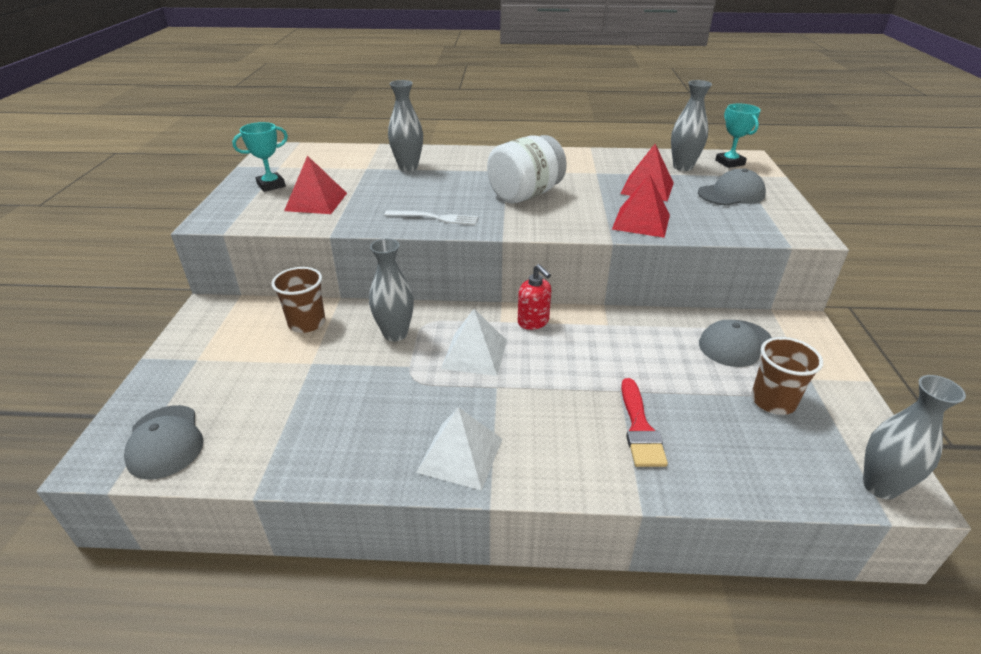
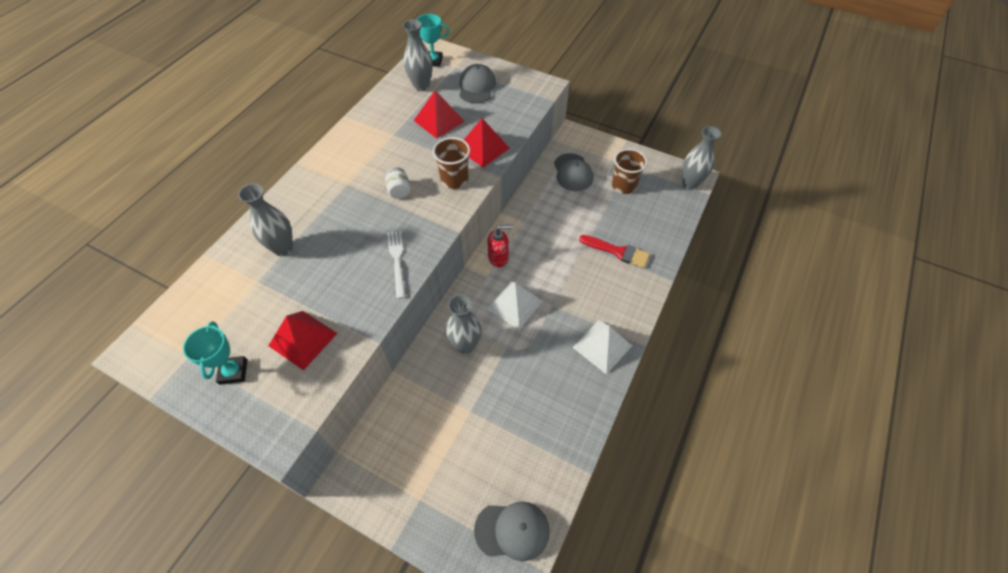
camera: 65 degrees left, 20 degrees up
brown cup [271,267,325,333] -> brown cup moved to [433,137,470,189]
white fork [384,210,478,225] -> white fork turned 45 degrees counterclockwise [387,231,405,299]
white jar [487,135,567,203] -> white jar [385,167,410,199], size x0.46

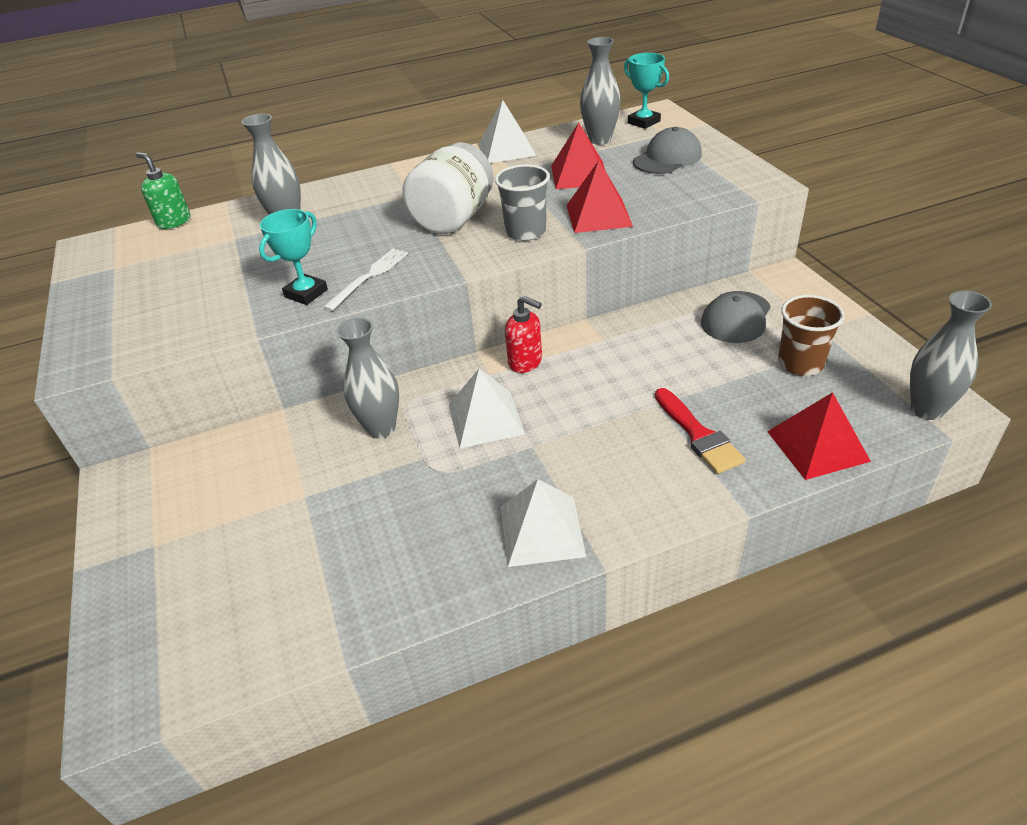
camera: 45 degrees right, 15 degrees down
turquoise trophy [183,321,247,385] -> turquoise trophy moved to [259,209,328,305]
red pyramid [268,311,337,370] -> red pyramid moved to [767,392,871,480]
white jar [385,167,410,199] -> white jar [402,142,493,234], size x2.16
brown cup [433,137,470,189] -> grey cup [495,164,550,241]
grey cap [474,501,550,561] -> none
none -> green soap dispenser [136,152,190,229]
none -> white pyramid [479,100,536,163]

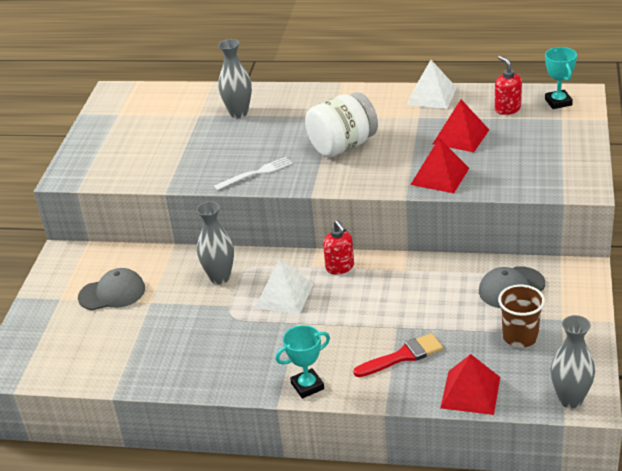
camera: 30 degrees right, 5 degrees down
green soap dispenser [136,152,190,229] -> none
turquoise trophy [259,209,328,305] -> turquoise trophy moved to [276,325,330,399]
grey cup [495,164,550,241] -> none
white pyramid [501,479,586,567] -> none
grey vase [580,37,621,145] -> red soap dispenser [495,56,522,115]
grey cap [633,127,702,174] -> grey cap moved to [78,268,145,310]
red brush [655,388,745,474] -> red brush turned 120 degrees counterclockwise [353,333,443,377]

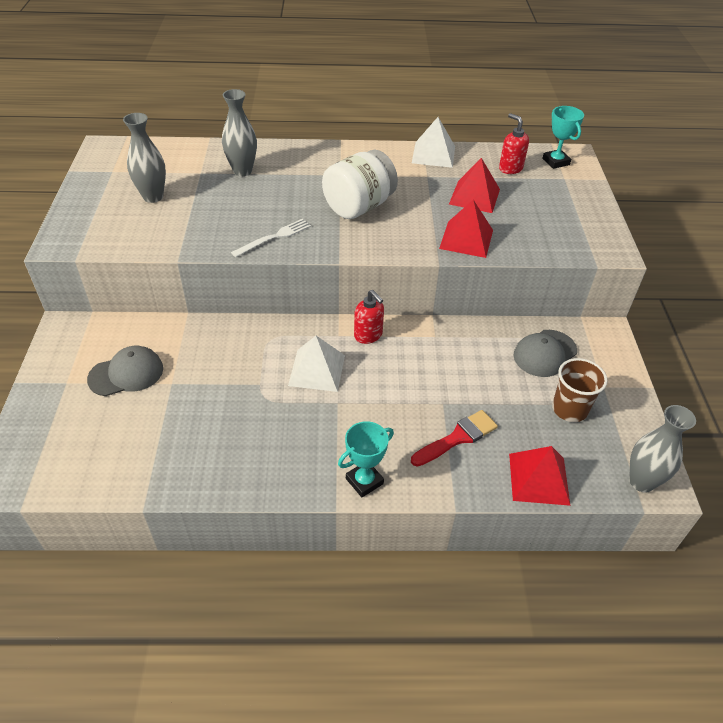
camera: 15 degrees left, 10 degrees up
grey vase [196,201,234,284] -> grey vase moved to [123,113,166,203]

